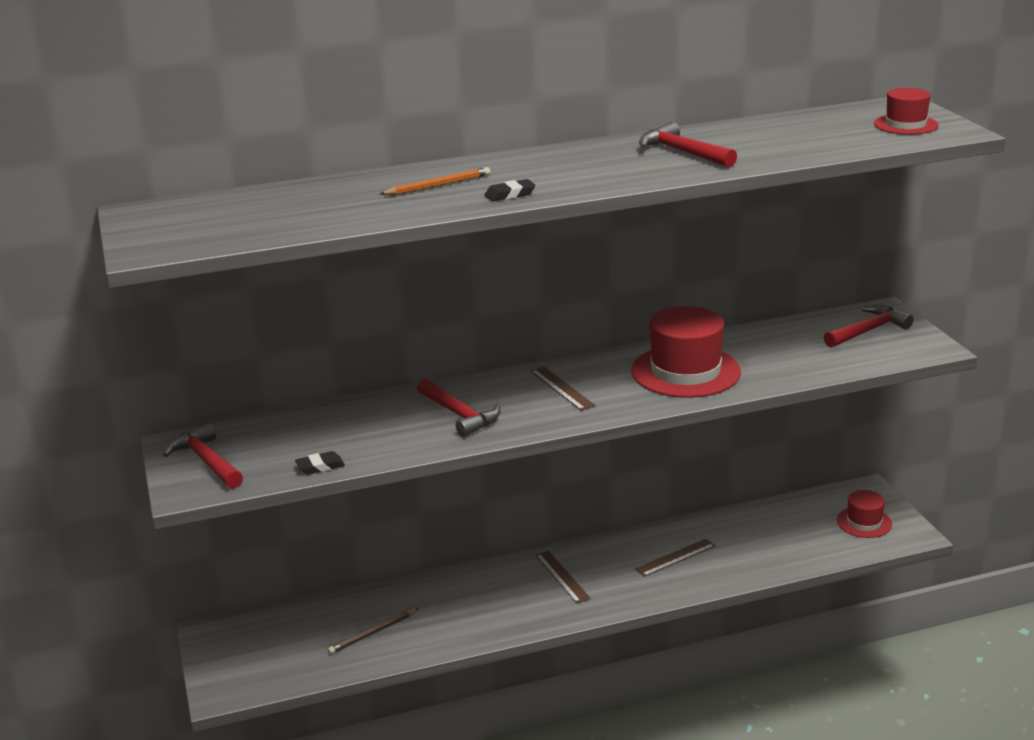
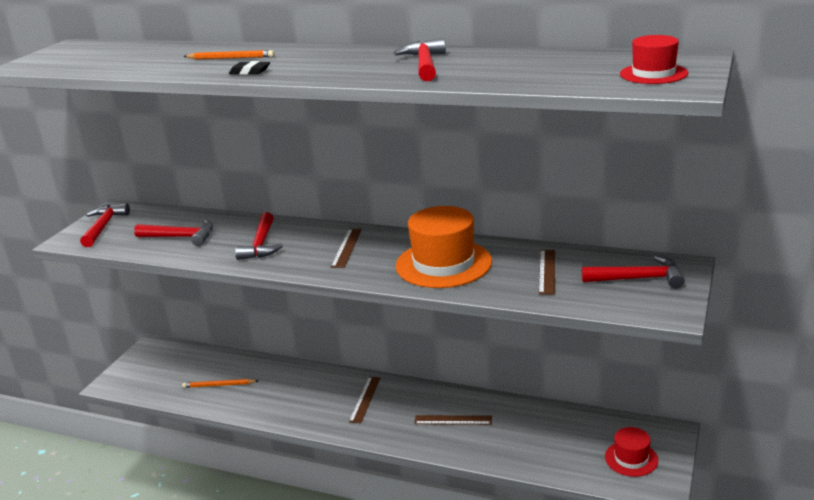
camera: 40 degrees right, 0 degrees up
black eraser [295,451,345,475] -> none
brown pencil [328,608,419,654] -> orange pencil [182,379,258,388]
red hat [631,306,741,398] -> orange hat [396,206,492,288]
none -> red hammer [134,220,213,246]
none -> brown ruler [539,250,555,294]

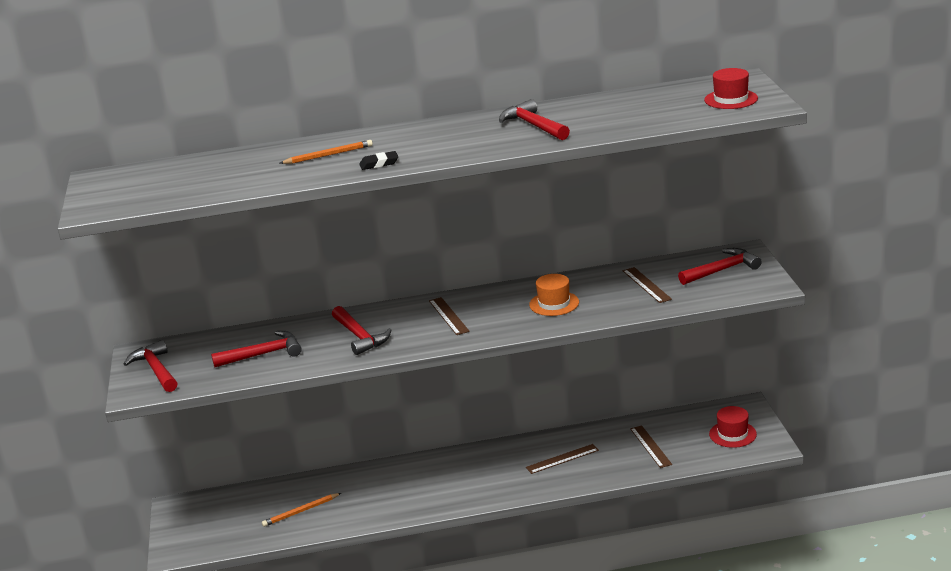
camera: 30 degrees left, 0 degrees up
brown ruler [349,377,380,423] -> brown ruler moved to [630,425,672,468]
orange hat [396,206,492,288] -> orange hat [529,274,579,316], size x0.55

